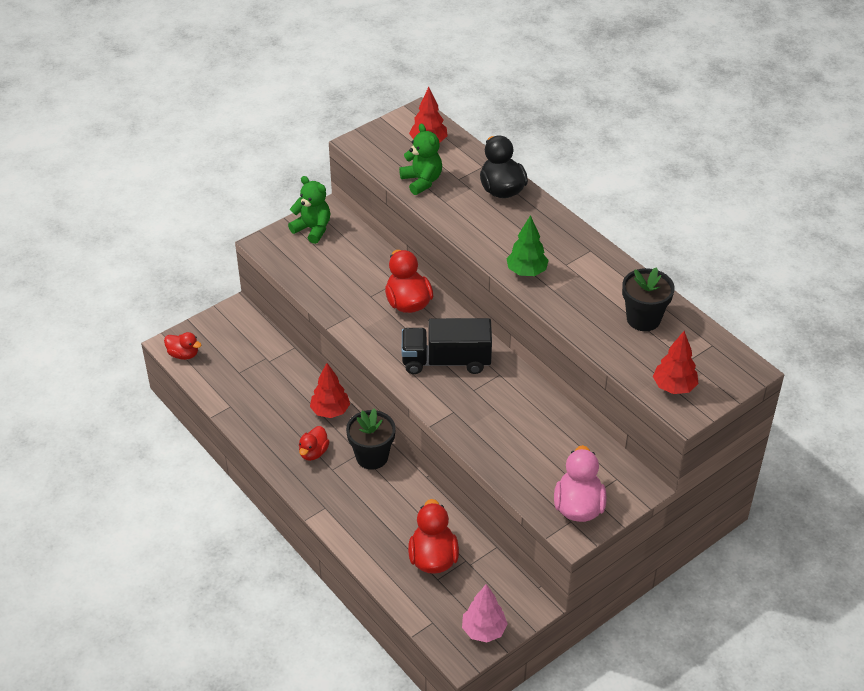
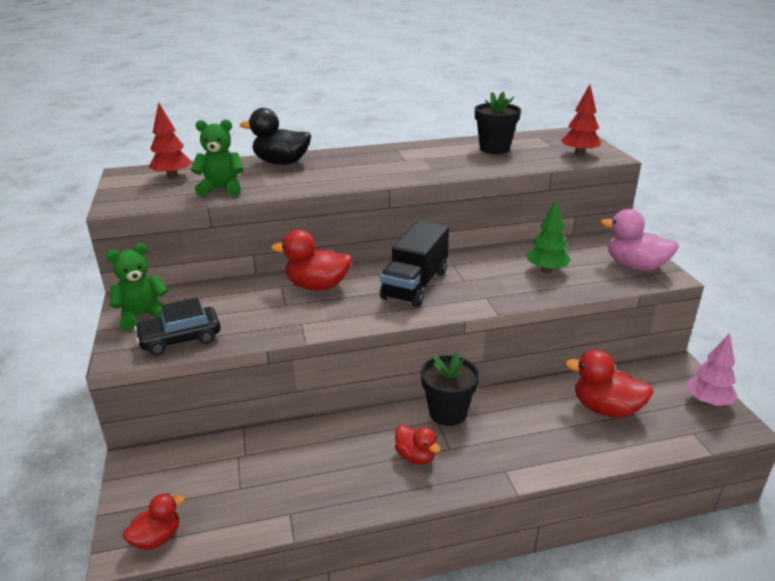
camera: 65 degrees left, 15 degrees down
red tree [310,363,350,418] -> none
green tree [506,215,549,276] -> green tree moved to [527,200,571,273]
none -> black car [134,298,221,355]

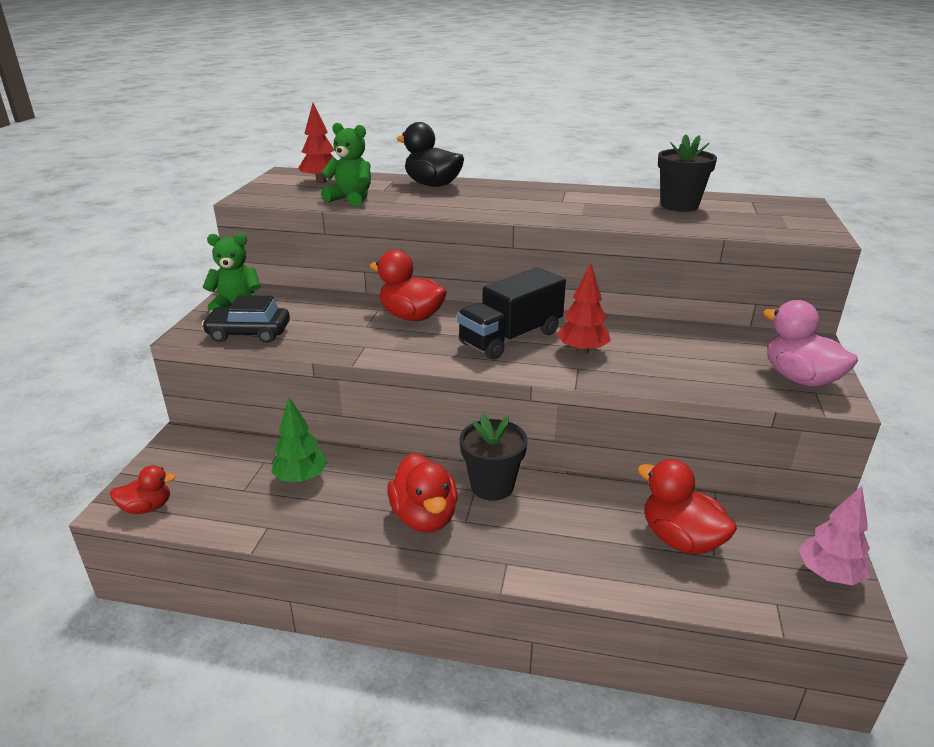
camera: 25 degrees right, 0 degrees up
red duck [395,425,441,465] -> red duck [387,453,458,533], size x1.64
green tree [527,200,571,273] -> green tree moved to [271,397,328,483]
red tree [561,84,601,156] -> red tree moved to [557,263,611,354]

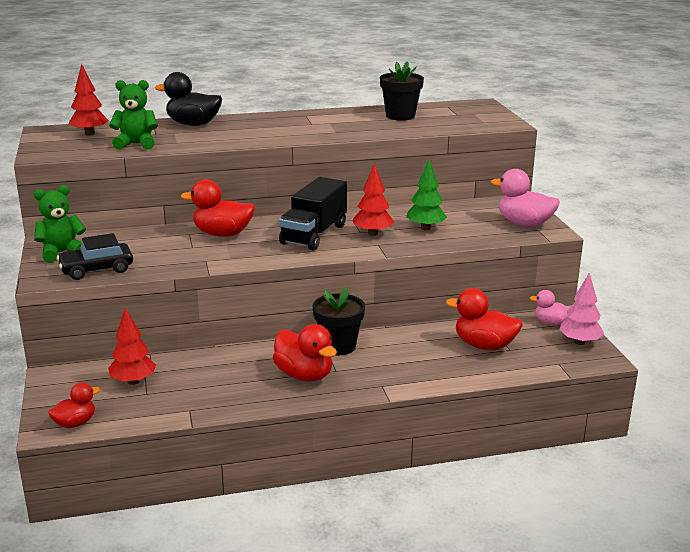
camera: 25 degrees left, 5 degrees down
green tree [271,397,328,483] -> green tree moved to [406,160,447,230]
none -> red tree [108,308,156,385]
none -> pink duck [530,290,570,326]

